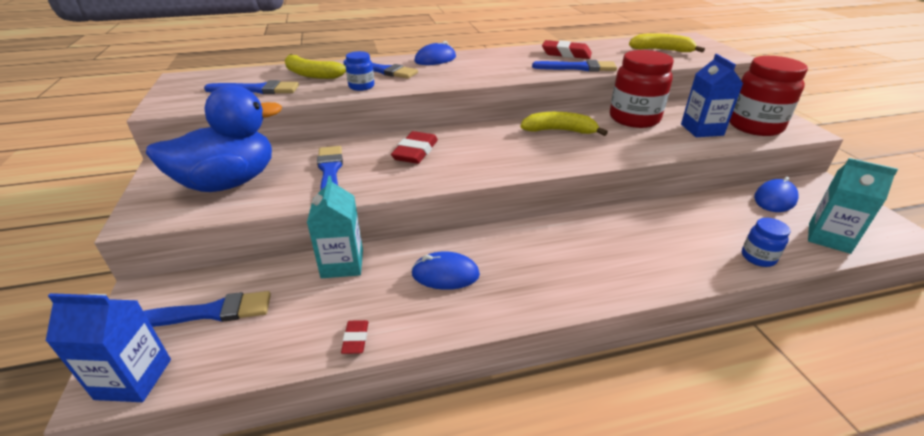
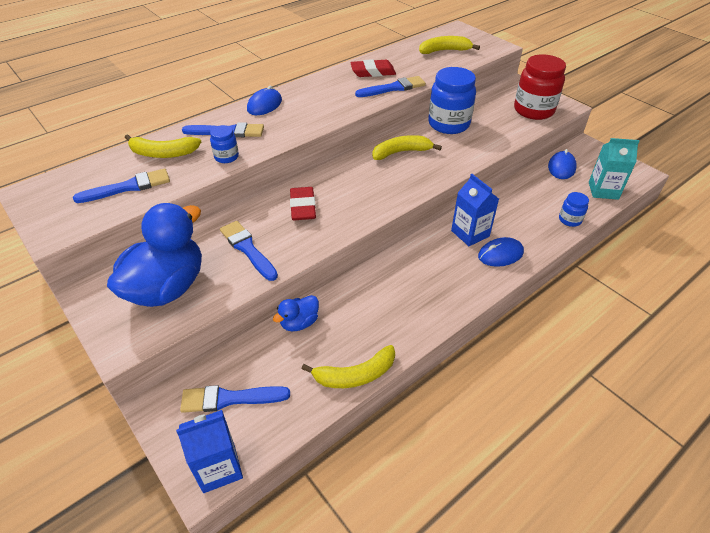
camera: 25 degrees left, 10 degrees up
blue brush [143,291,271,327] -> blue brush turned 150 degrees counterclockwise [180,385,290,413]
turquoise carton [307,176,363,278] -> blue duck [273,295,319,331]
red eraser [341,320,368,354] -> yellow banana [301,345,395,388]
blue mouse [411,251,480,290] -> blue mouse moved to [478,237,524,267]
red jar [610,50,674,128] -> blue jar [428,67,476,134]
blue carton [681,54,743,137] -> blue carton moved to [451,174,499,246]

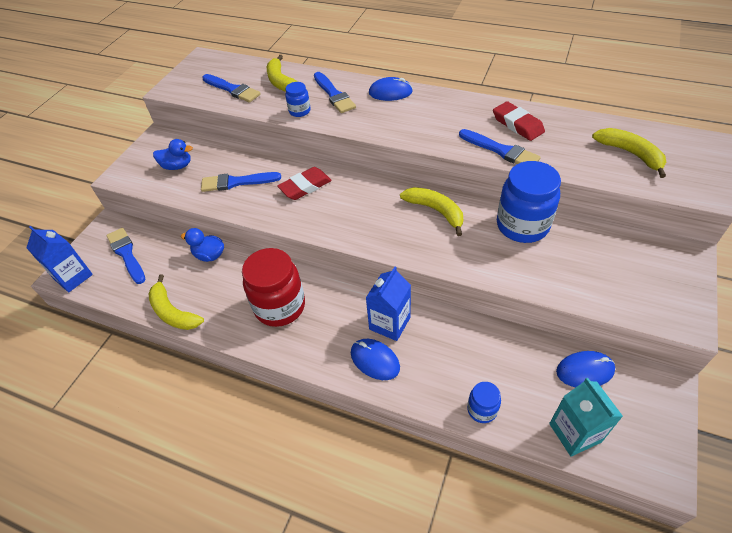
camera: 65 degrees right, 5 degrees up
blue duck [107,203,202,307] -> blue duck [153,139,193,170], size x0.47
blue brush [220,221,278,281] -> blue brush turned 120 degrees counterclockwise [201,172,281,192]
red jar [514,54,566,120] -> red jar moved to [242,248,305,327]

